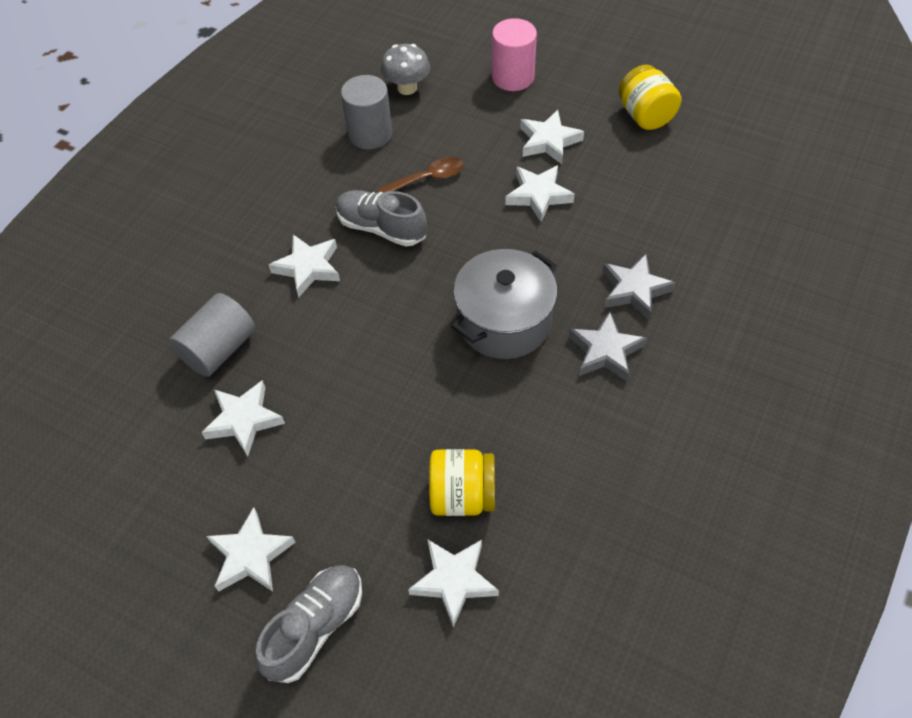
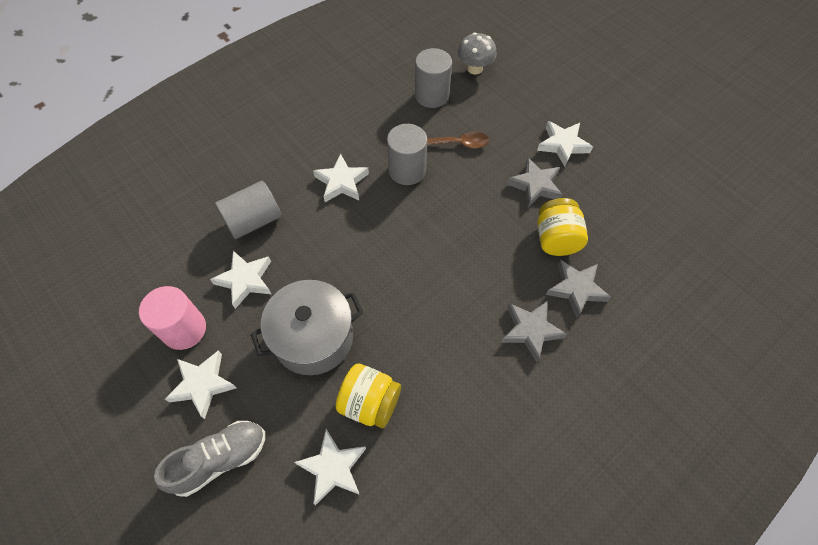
camera: 20 degrees right, 5 degrees up
grey shoe [336,190,427,246] -> grey cylinder [387,124,427,185]
grey pot [451,249,558,359] -> grey pot moved to [251,280,363,375]
pink cylinder [492,18,537,91] -> pink cylinder moved to [139,286,206,350]
white star [505,165,575,222] -> grey star [507,157,563,207]
yellow jar [619,64,681,130] -> yellow jar moved to [538,198,588,256]

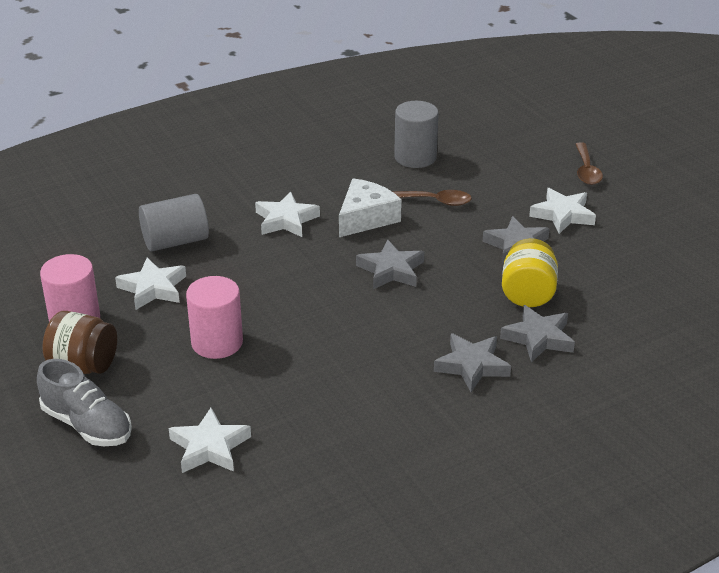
camera: 10 degrees right, 25 degrees down
grey shoe [154,421,265,497] -> grey shoe turned 60 degrees clockwise [37,359,132,446]
white star [165,351,237,419] -> brown jar [42,311,117,374]
grey pot [251,280,363,375] -> pink cylinder [186,276,243,359]
yellow jar [335,363,401,428] -> none
grey cylinder [387,124,427,185] -> white cheese [339,178,402,237]
grey mushroom [458,32,497,75] -> none
none -> grey star [356,239,424,289]
none -> brown spoon [575,142,603,185]

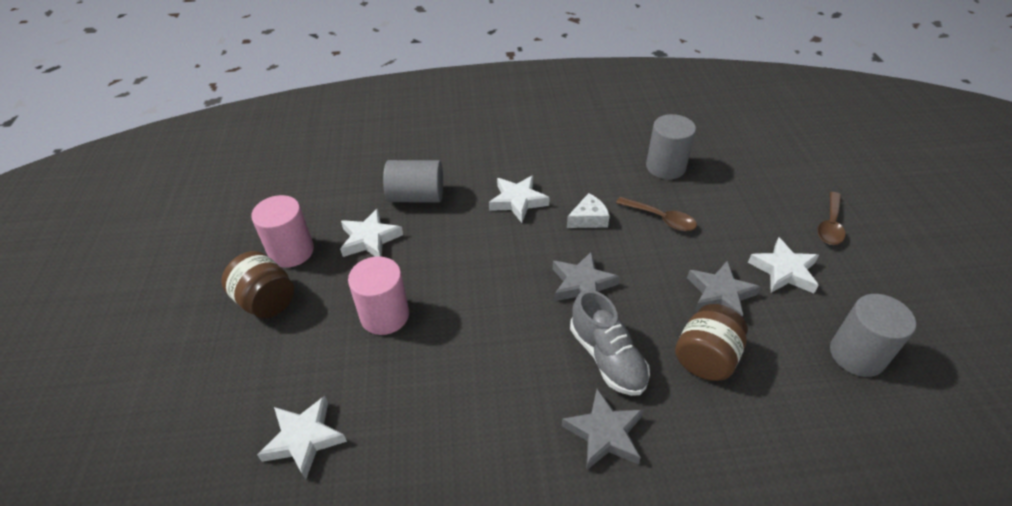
camera: 25 degrees right, 10 degrees up
grey shoe [37,359,132,446] -> grey shoe moved to [570,290,650,396]
white cheese [339,178,402,237] -> white cheese [567,193,610,228], size x0.64
grey star [500,305,575,362] -> none
yellow jar [502,238,558,307] -> brown jar [675,304,748,381]
none -> grey cylinder [830,294,916,377]

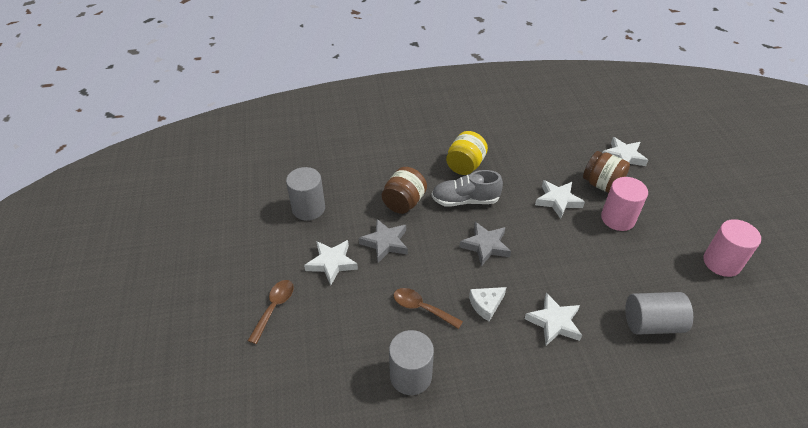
camera: 175 degrees right, 0 degrees up
brown jar [221,251,294,318] -> brown jar moved to [583,151,630,193]
white star [340,208,403,257] -> white star moved to [535,180,585,219]
grey star [562,389,644,471] -> yellow jar [446,131,488,175]
grey shoe [570,290,650,396] -> grey shoe turned 60 degrees counterclockwise [432,170,503,206]

